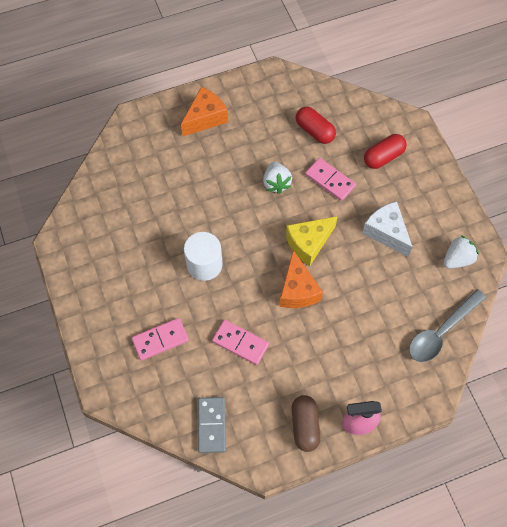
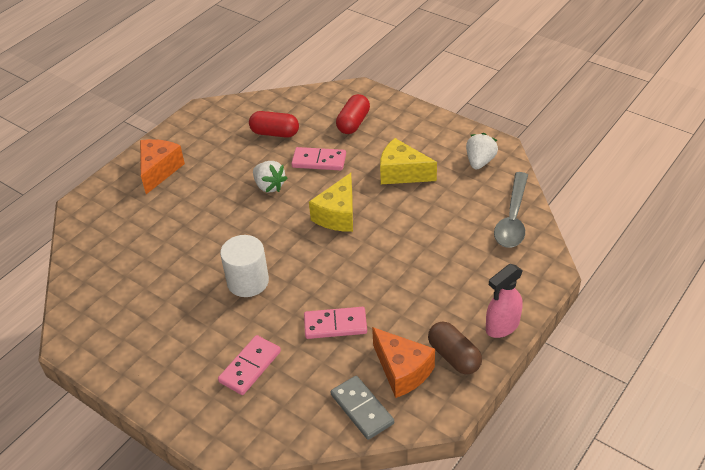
camera: 30 degrees left, 20 degrees down
orange cheese [279,250,323,308] -> orange cheese moved to [372,327,435,398]
white cheese [362,201,413,257] -> yellow cheese [380,138,437,184]

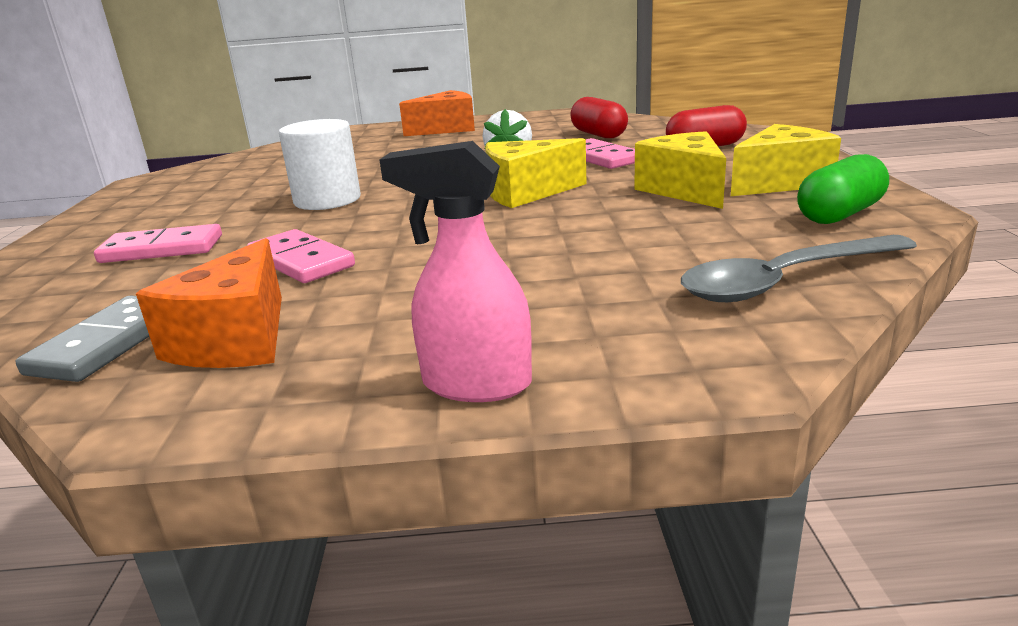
camera: 50 degrees right, 20 degrees down
brown capsule [428,322,482,374] -> none
white strawberry [466,133,498,170] -> green capsule [797,154,889,224]
none -> yellow cheese [731,124,841,196]

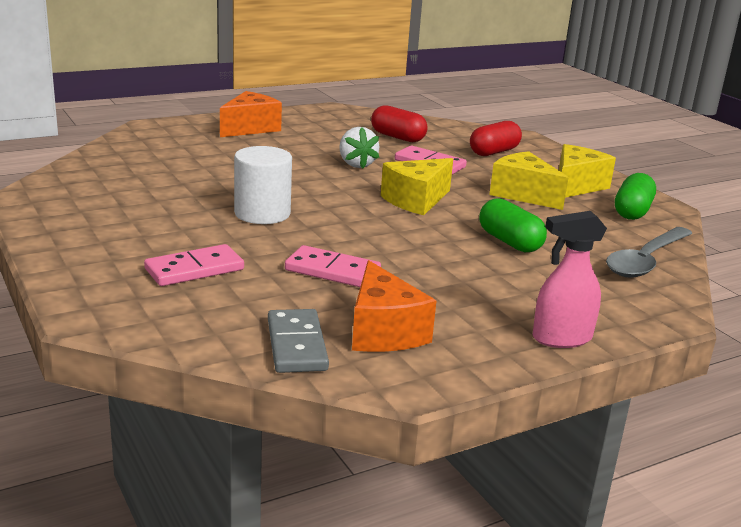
camera: 30 degrees left, 0 degrees up
none -> green capsule [479,198,547,252]

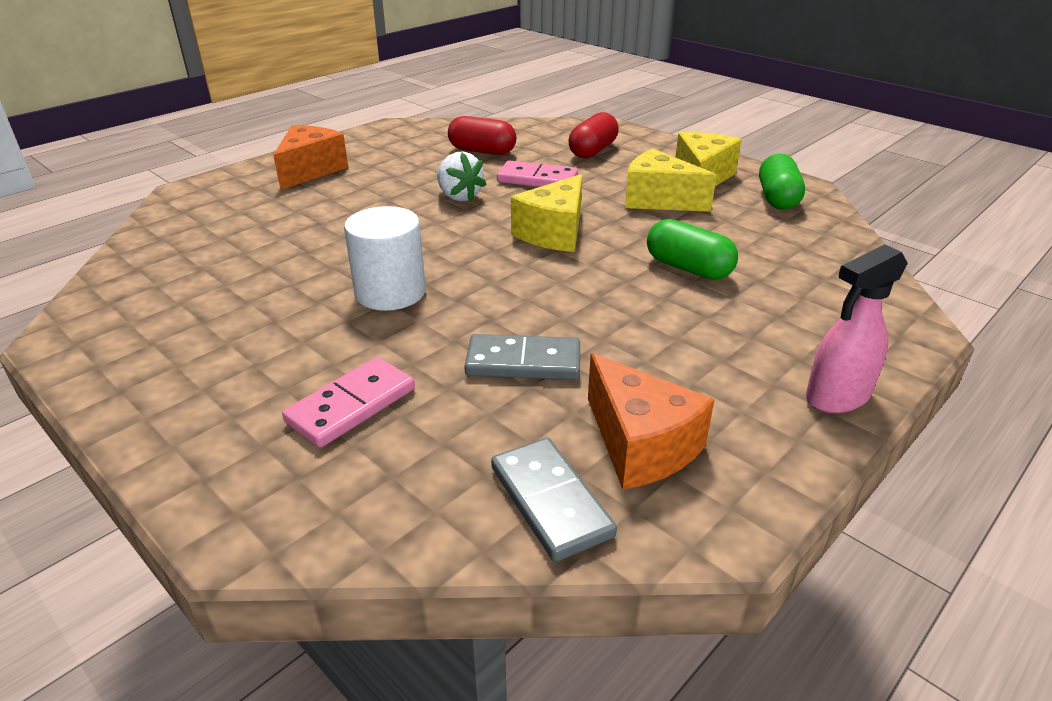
camera: 15 degrees left, 10 degrees up
pink domino [285,245,381,287] -> grey domino [464,334,580,380]
grey spoon [606,227,692,278] -> none

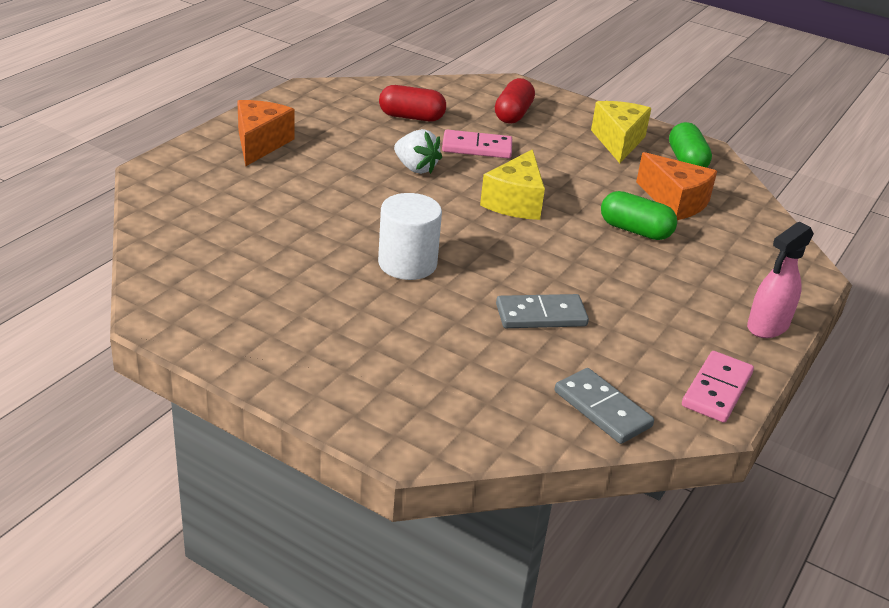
camera: 15 degrees left, 0 degrees up
pink domino [282,357,415,448] -> pink domino moved to [682,351,754,423]
orange cheese [588,353,715,490] -> orange cheese moved to [636,152,717,220]
yellow cheese [625,149,717,212] -> none

